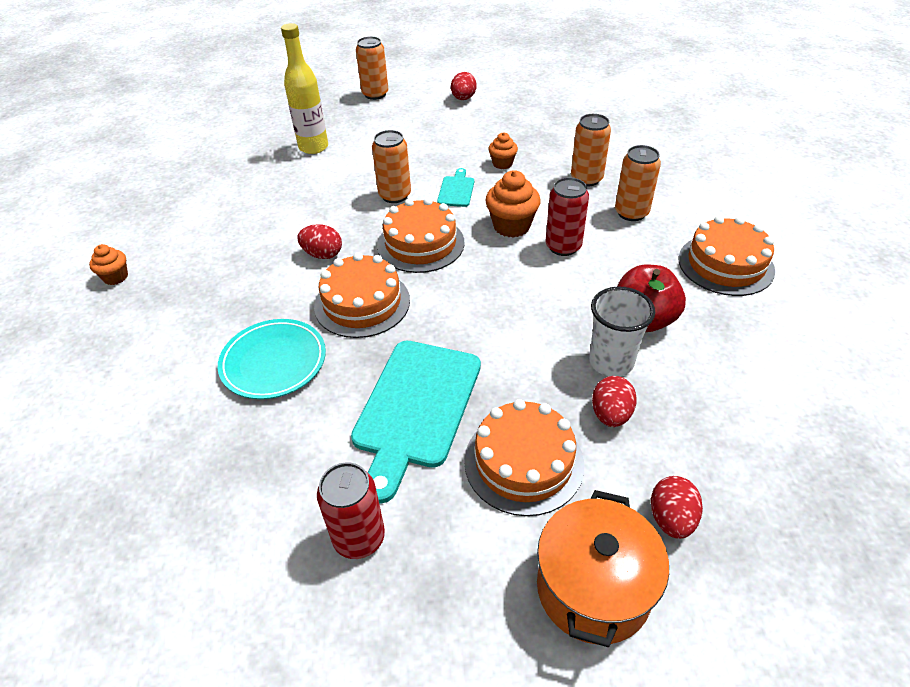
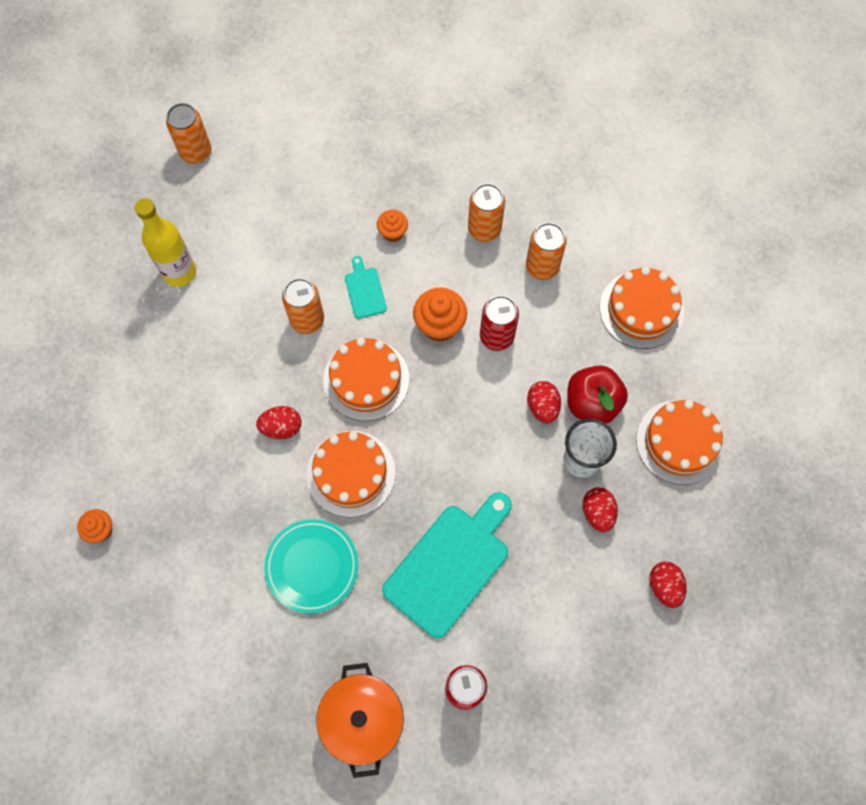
camera: 25 degrees left, 25 degrees up
turquoise cutting board [351,341,481,504] -> turquoise cutting board turned 135 degrees counterclockwise [382,492,512,639]
red egg [451,72,477,100] -> red egg moved to [527,381,561,424]
orange cake [464,399,584,516] -> orange cake moved to [636,400,725,485]
orange pot [537,490,669,647] -> orange pot moved to [316,663,404,778]

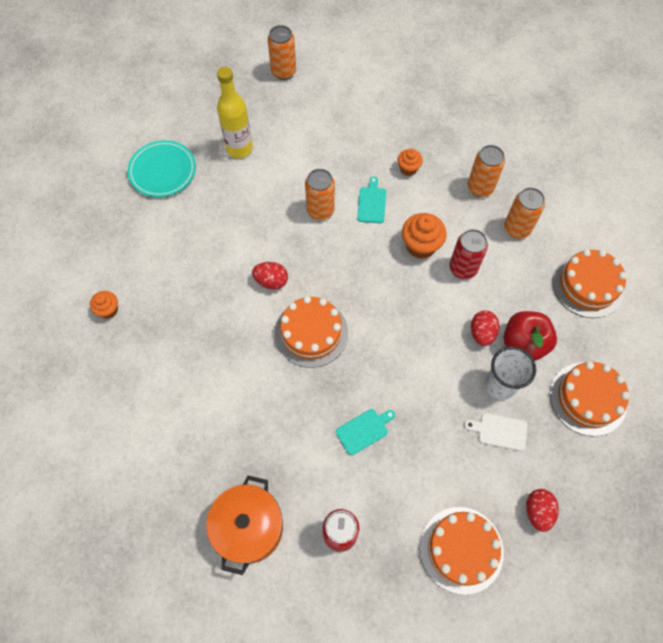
camera: 20 degrees right, 5 degrees down
turquoise plate [264,519,358,613] -> turquoise plate moved to [127,140,196,197]
orange cake [323,337,409,421] -> orange cake moved to [420,507,504,595]
turquoise cutting board [382,492,512,639] -> turquoise cutting board [336,409,395,455], size x0.46
red egg [582,487,618,532] -> white cutting board [464,413,528,451]

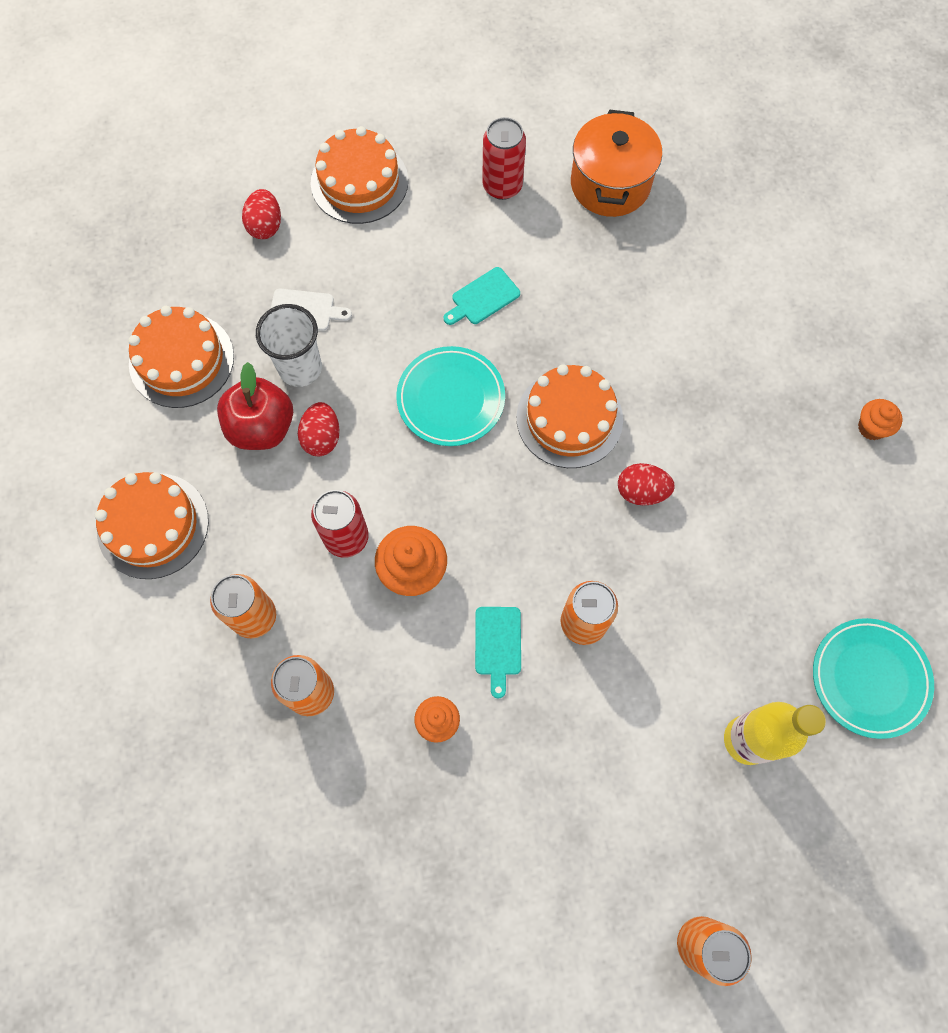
camera: 175 degrees right, 5 degrees up
none -> turquoise plate [396,346,505,446]

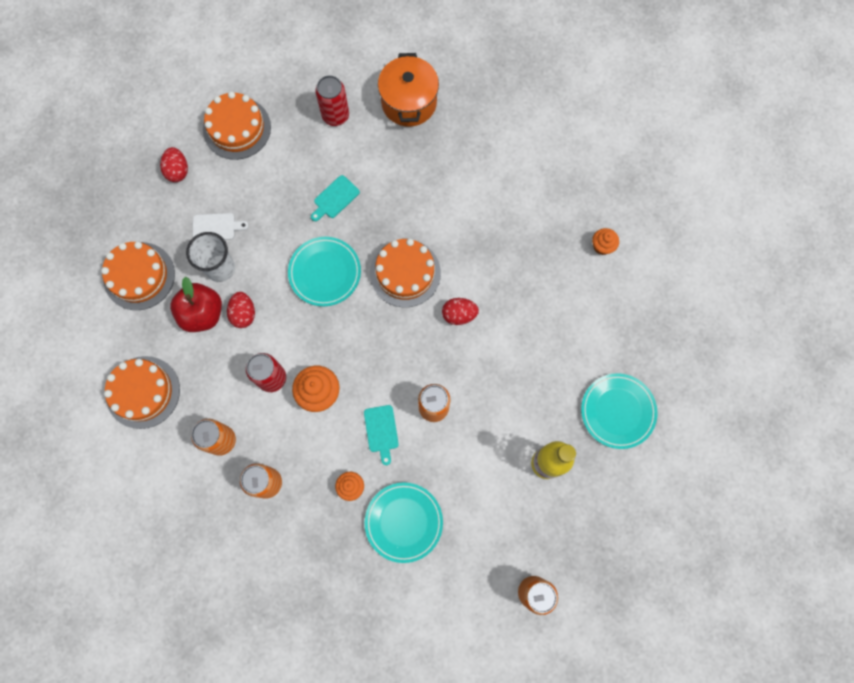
camera: 10 degrees left, 5 degrees up
none -> turquoise plate [365,482,443,563]

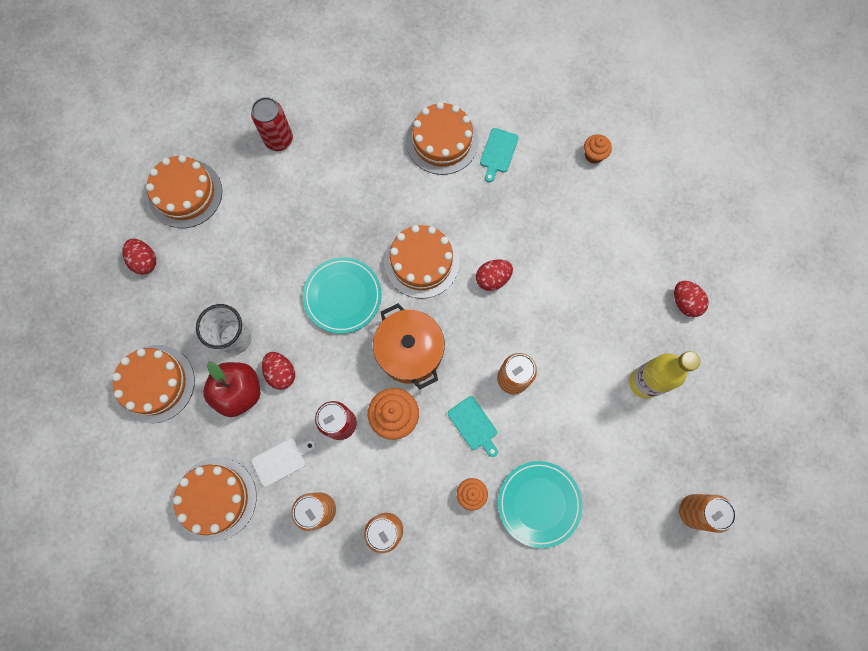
camera: 25 degrees left, 0 degrees up
white cutting board [193,213,249,240] -> white cutting board moved to [251,438,316,487]
turquoise cutting board [311,175,360,221] -> turquoise cutting board moved to [480,128,519,182]
orange pot [378,53,439,127] -> orange pot moved to [373,303,445,389]
turquoise plate [581,373,658,449] -> red egg [674,281,709,317]
none -> orange cake [406,102,479,175]

